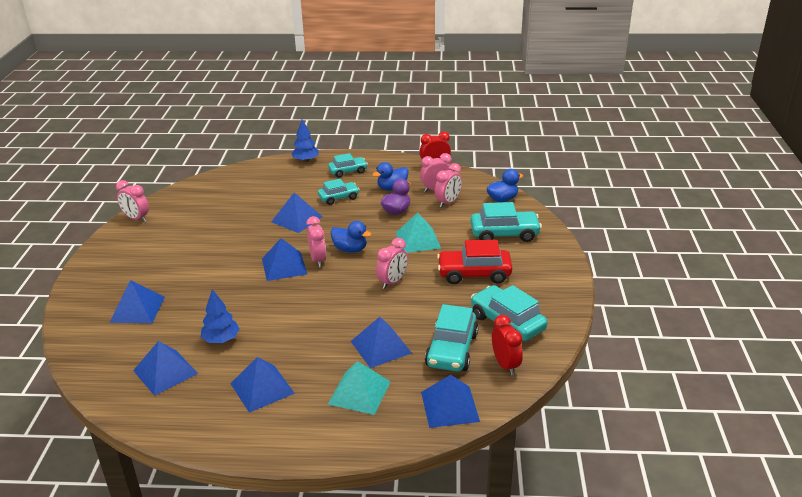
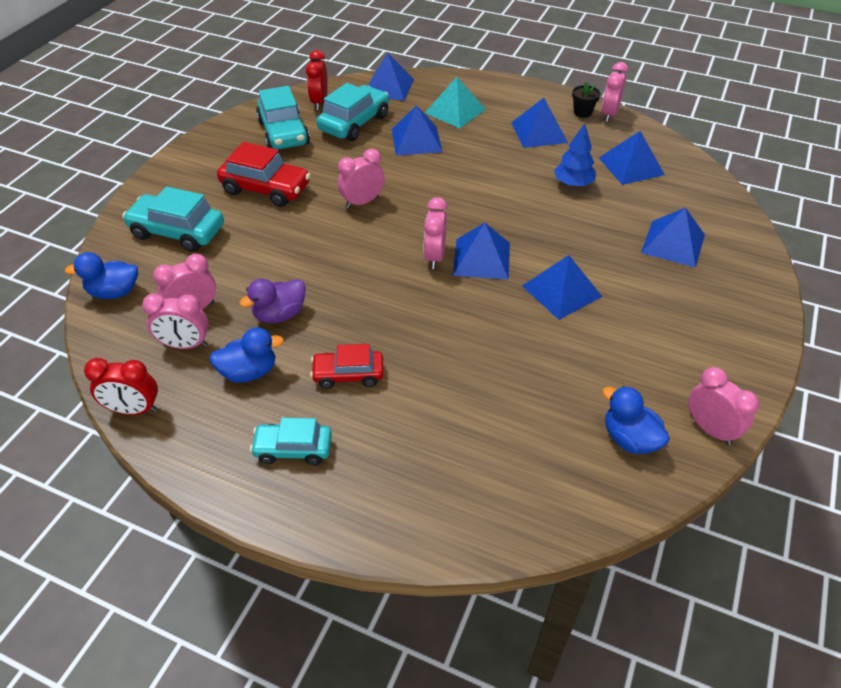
camera: 160 degrees left, 15 degrees up
blue pyramid [271,192,323,233] -> blue pyramid moved to [522,255,602,320]
blue tree [291,119,319,162] -> none
turquoise car [318,179,360,205] -> red car [310,344,384,389]
blue duck [330,221,371,253] -> blue duck moved to [602,386,670,454]
turquoise pyramid [396,213,441,253] -> none
none -> black flower pot [572,82,601,118]
none -> pink clock [601,62,629,122]

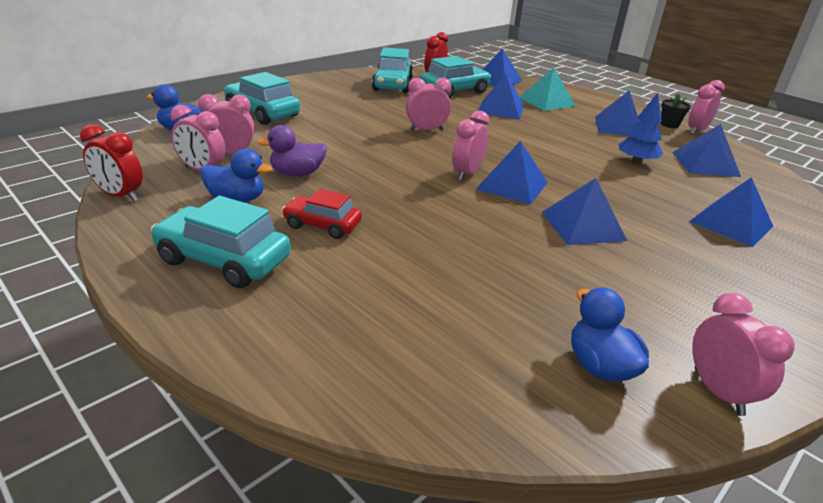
camera: 20 degrees right, 15 degrees down
red car [217,142,311,207] -> none
turquoise car [250,418,332,465] -> turquoise car [151,196,291,288], size x1.57

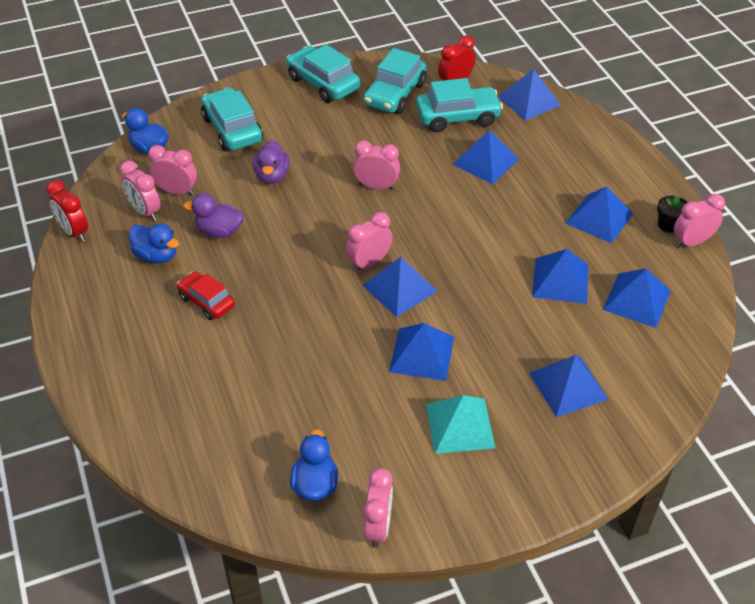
camera: 25 degrees right, 15 degrees up
turquoise car [151,196,291,288] -> turquoise car moved to [286,44,360,103]
turquoise pyramid [520,68,576,111] -> turquoise pyramid moved to [426,395,495,454]
blue tree [619,93,663,164] -> blue pyramid [532,249,588,304]
none -> purple duck [253,140,290,184]

